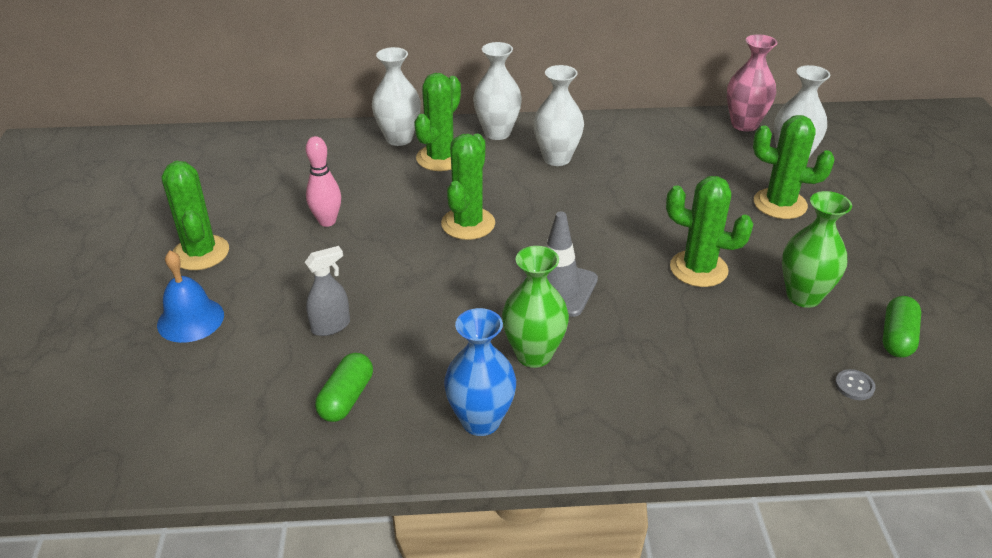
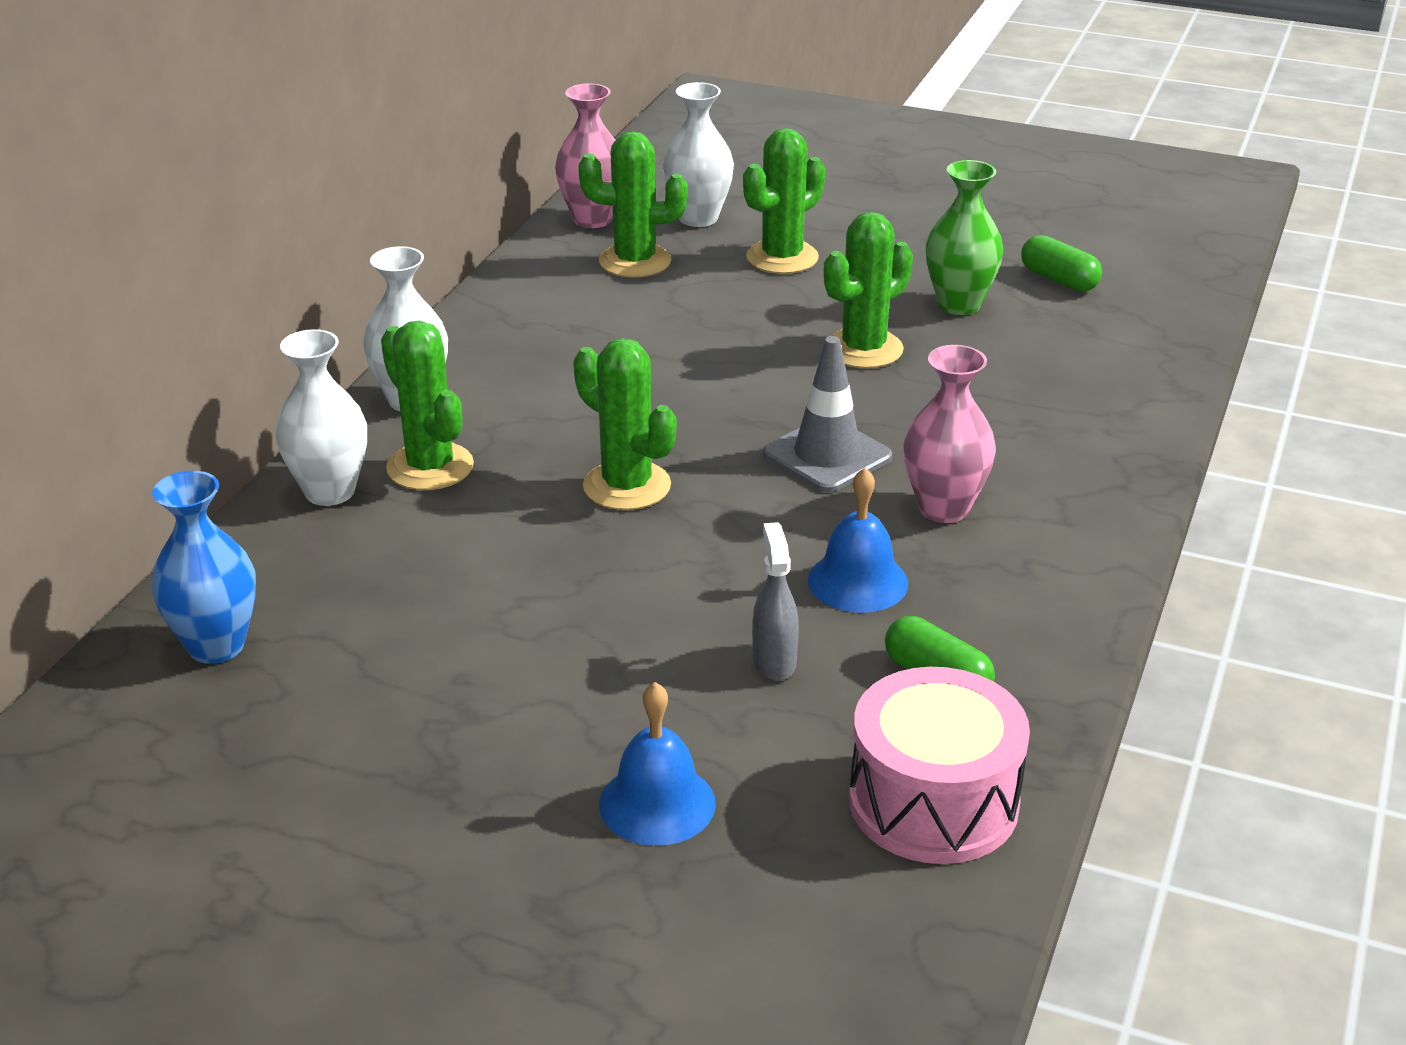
camera: 65 degrees left, 5 degrees down
green cactus [162,161,229,270] -> green cactus moved to [578,131,688,278]
pink bowling pin [306,136,341,227] -> none
blue vase [444,308,516,436] -> blue vase moved to [151,471,256,664]
green vase [502,246,569,368] -> pink vase [904,345,996,523]
white vase [533,65,584,166] -> none
grey button [835,369,876,400] -> none
none -> blue bell [808,468,908,613]
none -> pink drum [849,667,1030,864]

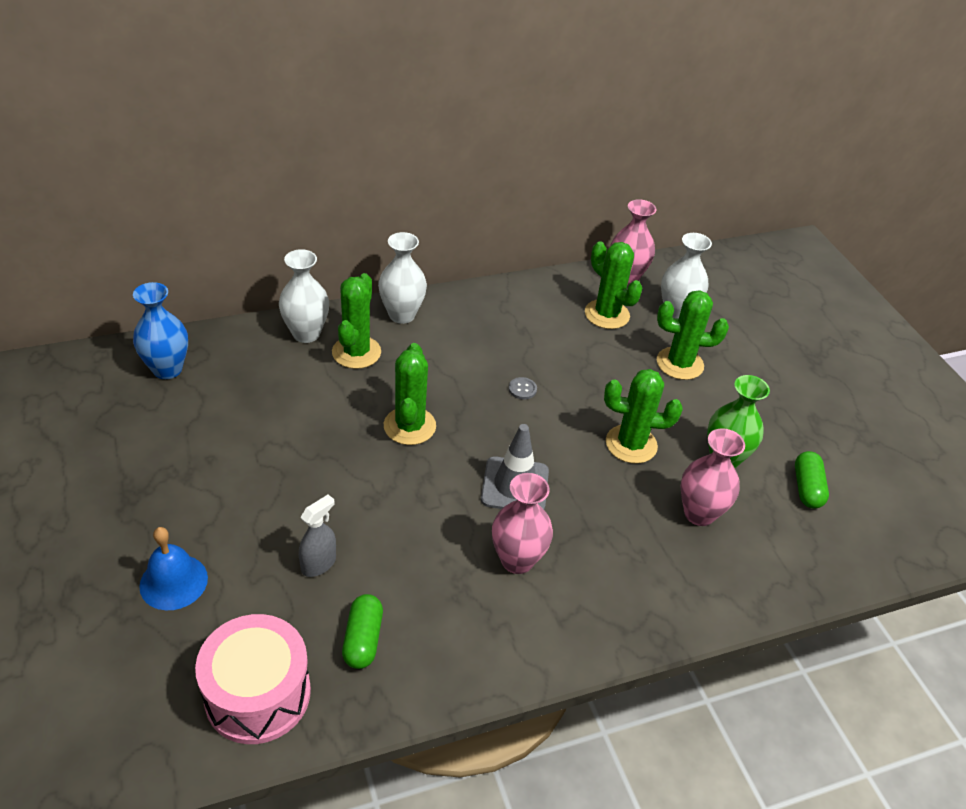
camera: 45 degrees right, 10 degrees up
blue bell [808,468,908,613] -> none
none -> grey button [509,377,537,400]
none -> pink vase [680,428,745,526]

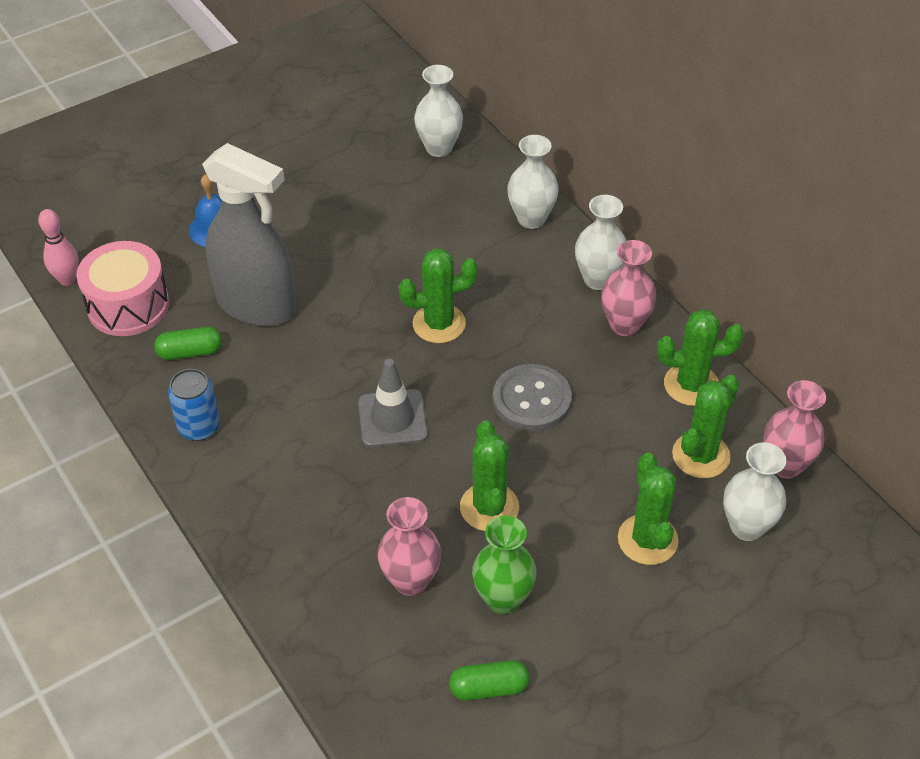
camera: 80 degrees right, 5 degrees up
blue vase [133,282,188,379] -> white vase [414,65,463,157]
grey spray bottle [299,495,336,577] -> grey spray bottle [202,143,296,327], size x2.50
green cactus [332,273,381,369] -> green cactus moved to [657,309,744,406]
pink vase [492,473,553,574] -> pink vase moved to [601,240,657,336]
grey button [509,377,537,400] -> grey button [493,364,572,431], size x2.48
none -> pink bowling pin [38,209,79,286]
none -> blue can [168,369,220,441]

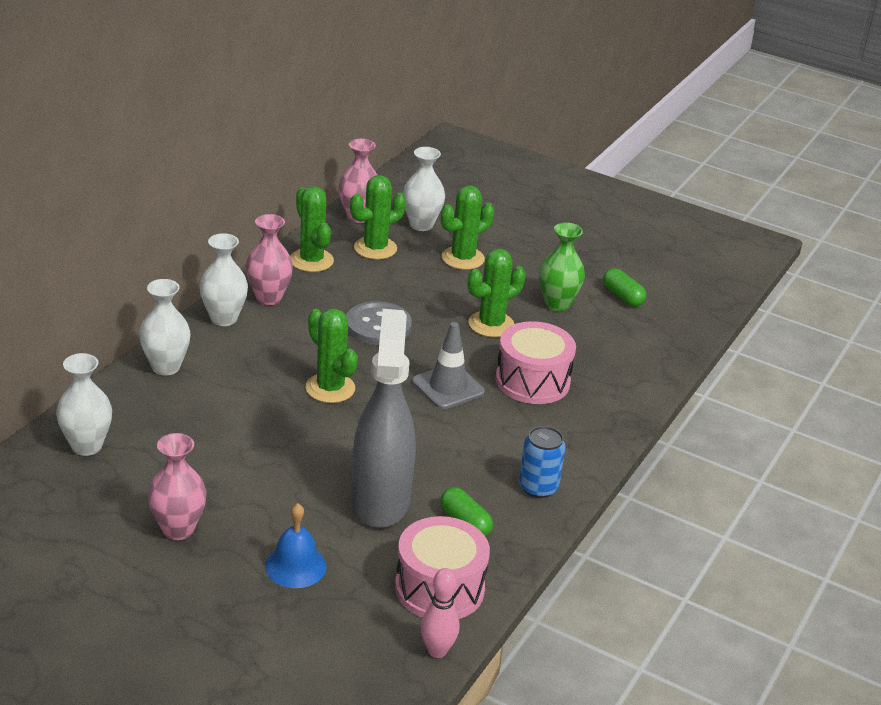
camera: 120 degrees left, 15 degrees down
pink vase [377,497,441,596] -> pink vase moved to [148,433,207,540]
green cactus [672,375,739,478] -> green cactus turned 45 degrees counterclockwise [350,175,406,260]
none -> pink drum [496,321,576,404]

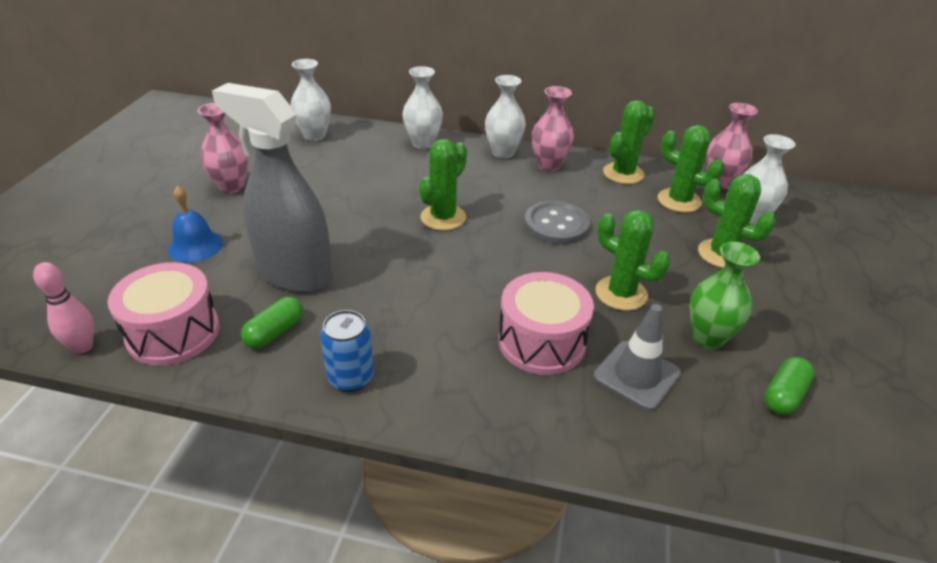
camera: 75 degrees right, 5 degrees up
grey spray bottle [351,309,416,528] -> grey spray bottle turned 135 degrees counterclockwise [212,83,333,293]
grey traffic cone [412,322,485,409] -> grey traffic cone moved to [593,304,681,411]

